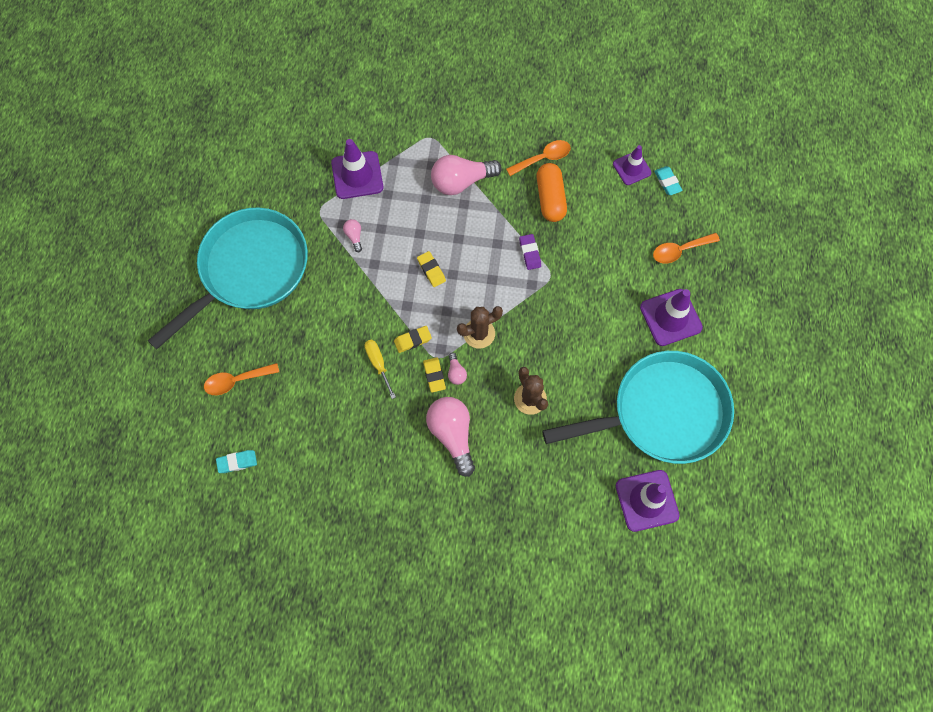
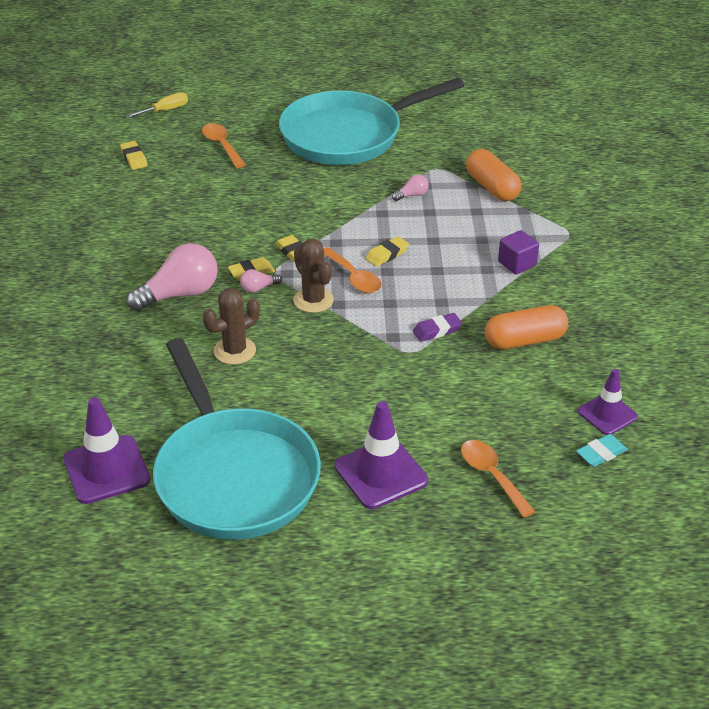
camera: 80 degrees right, 30 degrees down
turquoise pan [148,207,308,349] -> turquoise pan turned 120 degrees clockwise [279,78,464,165]
turquoise eraser [216,450,257,473] -> yellow eraser [120,141,148,170]
purple traffic cone [331,139,383,199] -> orange capsule [466,149,522,201]
yellow screwdriver [364,340,396,399] -> yellow screwdriver moved to [126,92,188,118]
pink light bulb [431,155,502,195] -> purple cube [498,230,539,274]
orange spoon [506,140,571,176] -> orange spoon moved to [323,247,382,293]

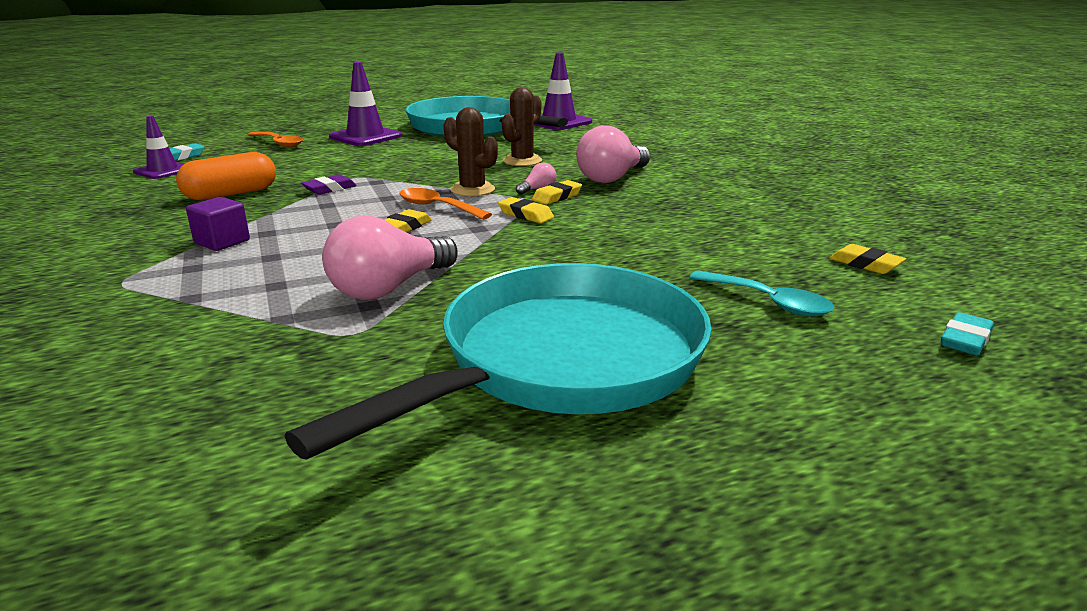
camera: 160 degrees right, 15 degrees down
yellow screwdriver [126,92,188,118] -> turquoise eraser [941,312,994,355]
orange spoon [202,123,246,168] -> turquoise spoon [689,271,835,317]
pink light bulb [392,174,429,201] -> pink light bulb [322,215,458,300], size x2.21
orange capsule [466,149,522,201] -> none

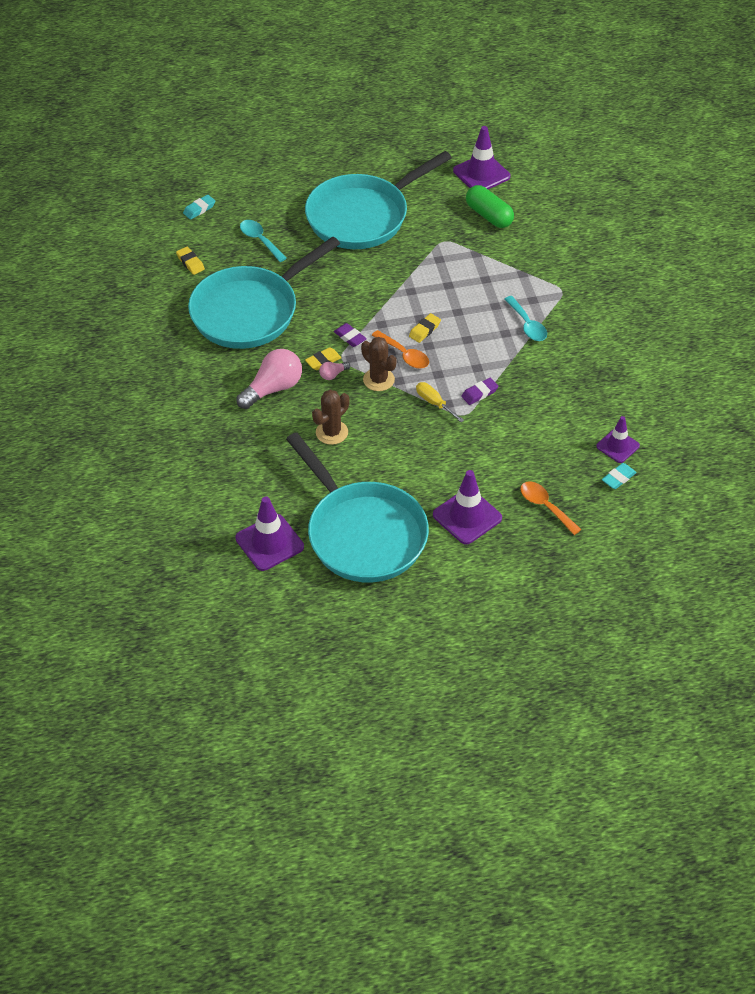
camera: 170 degrees left, 25 degrees up
orange capsule [176,152,276,200] -> none
purple cube [186,197,250,251] -> turquoise spoon [505,296,547,341]
pink light bulb [322,215,458,300] -> none
yellow eraser [498,197,554,223] -> purple eraser [334,323,367,347]
none -> turquoise pan [188,237,340,349]
none -> yellow screwdriver [416,382,464,422]
none -> purple traffic cone [453,126,511,189]
none -> green capsule [466,185,514,228]

